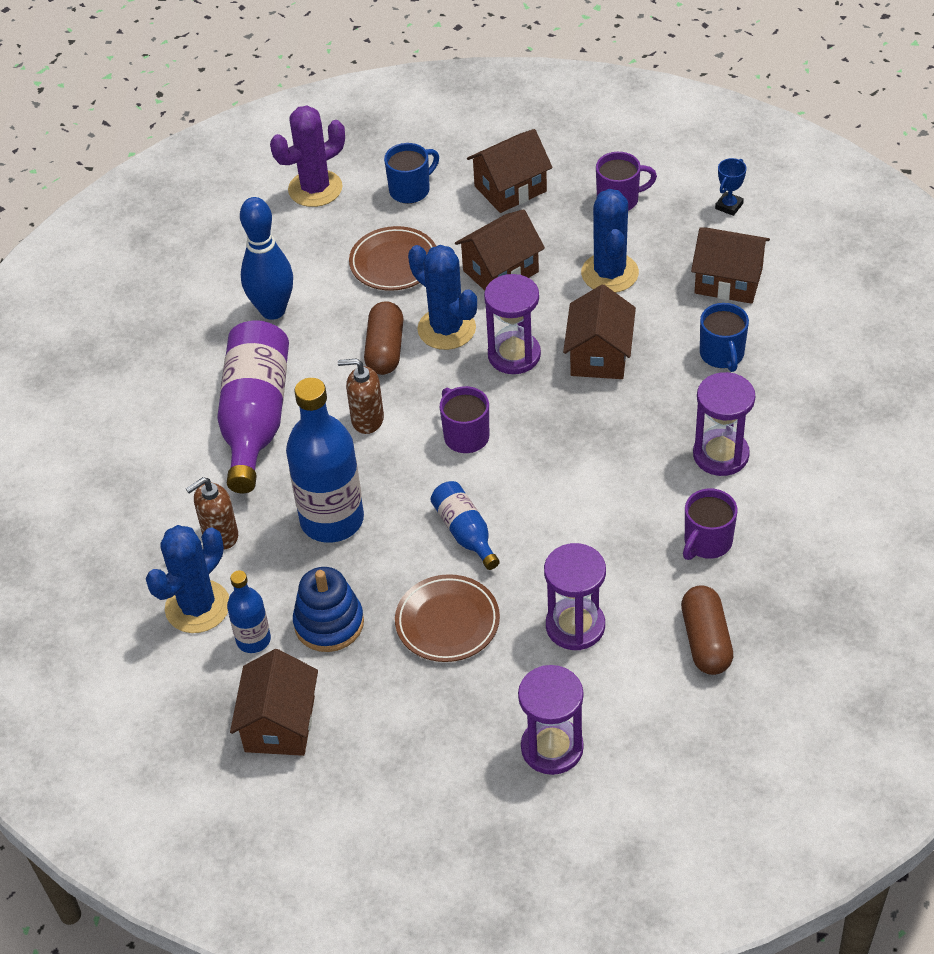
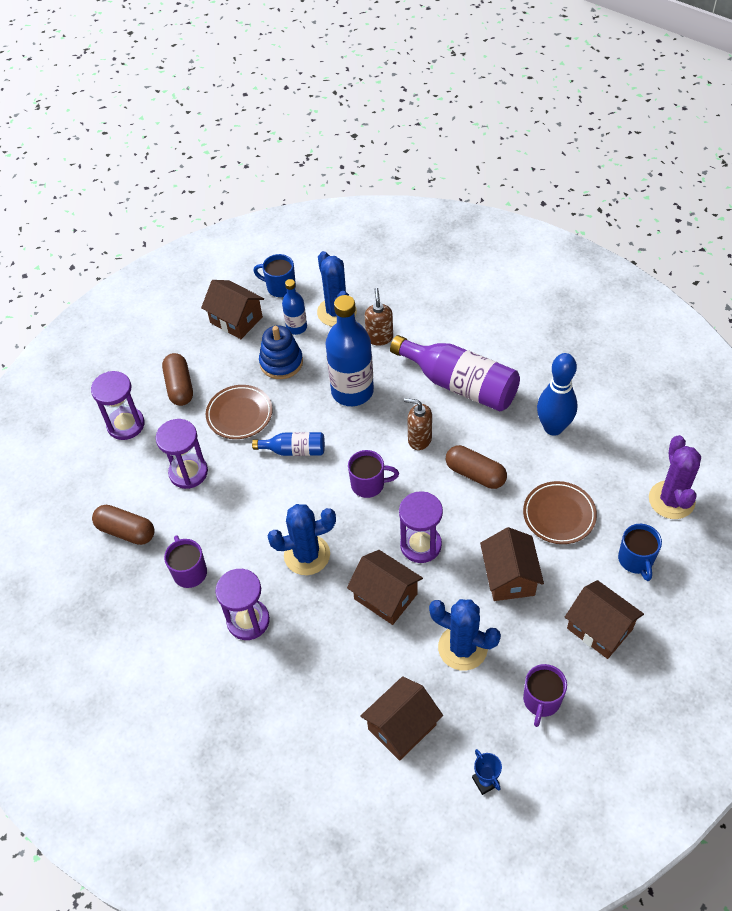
camera: 120 degrees right, 5 degrees up
brown soap dispenser [338,358,384,434] -> brown soap dispenser turned 105 degrees counterclockwise [404,398,432,450]
blue cactus [408,245,477,350] -> blue cactus moved to [268,504,336,575]
brown house [467,129,553,213] -> brown house turned 45 degrees counterclockwise [565,580,644,659]
blue mug [700,303,749,372] -> blue mug moved to [254,254,296,297]
none -> brown capsule [162,353,193,406]

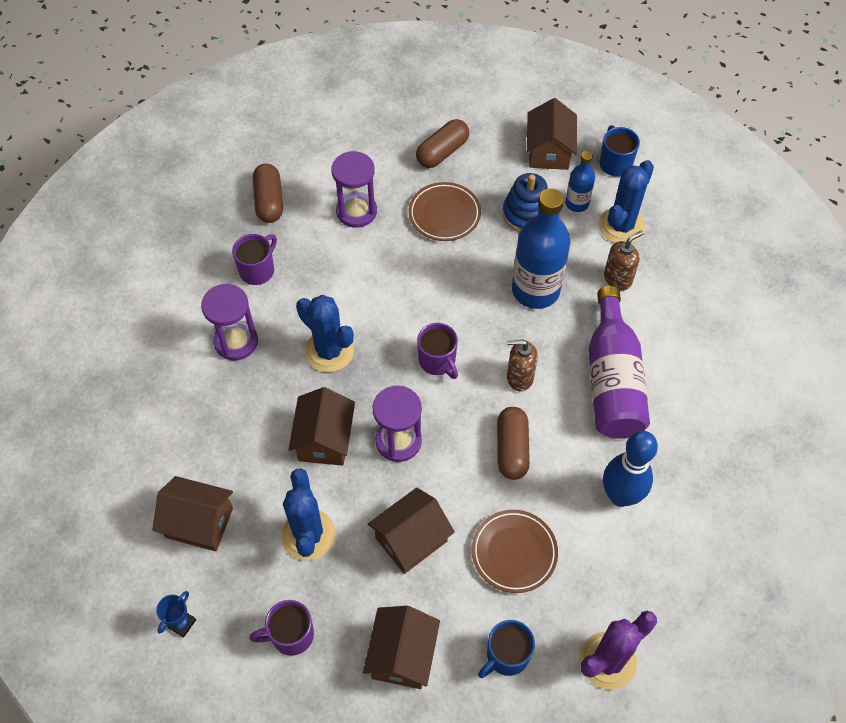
camera: 55 degrees right, 5 degrees up
purple hourglass [91,371,145,440] -> none
blue bottle [252,432,325,456] -> none
brown soap dispenser [404,398,432,450] -> brown soap dispenser turned 75 degrees counterclockwise [507,340,538,392]

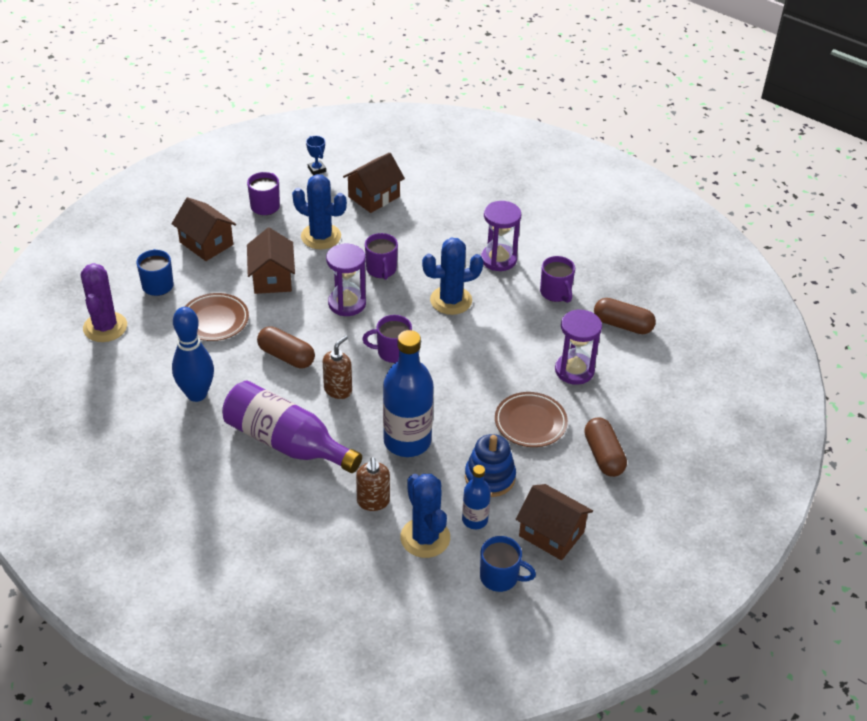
camera: 120 degrees right, 15 degrees down
brown house [288,387,355,466] -> purple mug [365,233,398,280]

